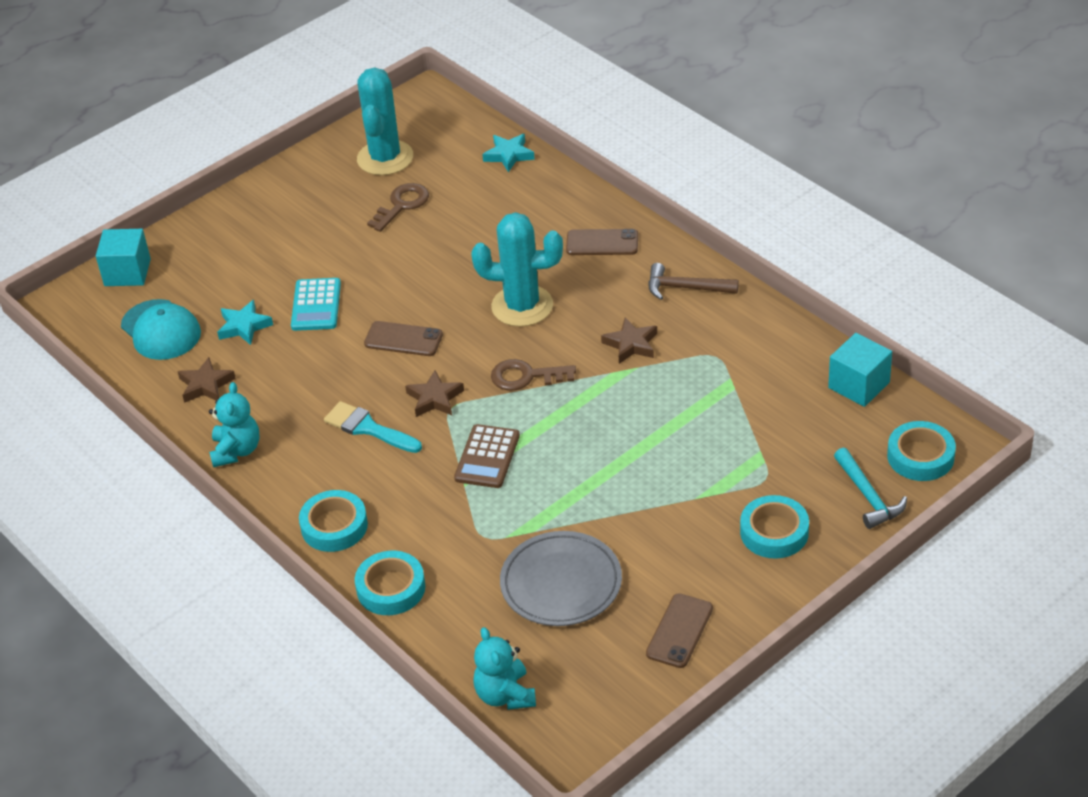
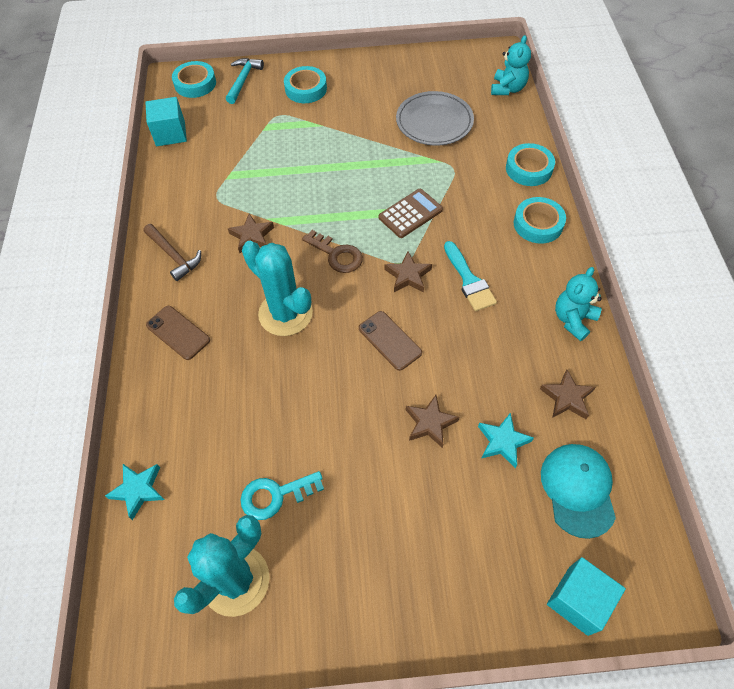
camera: 145 degrees left, 15 degrees up
turquoise calculator [291,278,341,331] -> brown star [406,395,459,448]
brown key [367,183,429,232] -> turquoise key [241,471,324,520]
brown phone [646,593,713,668] -> none

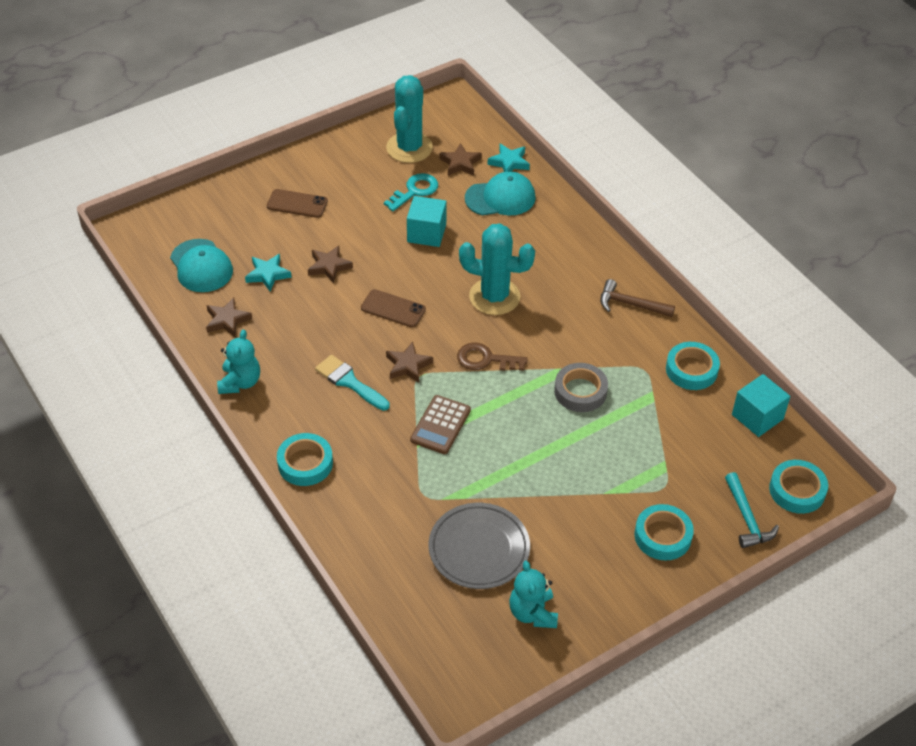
camera: 150 degrees right, 10 degrees down
brown phone [146,306,210,360] -> brown phone moved to [267,189,328,218]
brown star [228,214,274,253] -> brown star moved to [439,143,482,176]
turquoise teddy bear [491,35,531,95] -> turquoise teddy bear moved to [509,561,558,628]
turquoise tape [506,143,555,186] -> turquoise tape moved to [666,342,720,390]
turquoise cube [547,557,626,636] -> turquoise cube moved to [407,196,447,247]
none -> turquoise cap [465,171,536,216]
none -> grey tape [554,363,608,412]

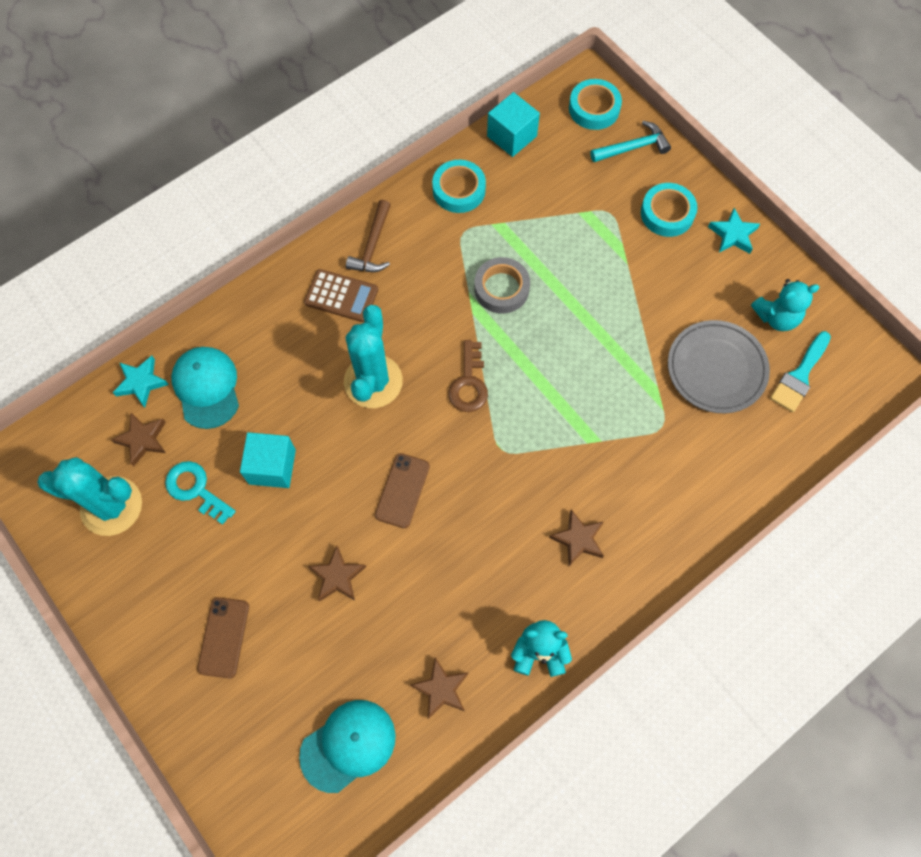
camera: 95 degrees left, 20 degrees up
turquoise star [245,254,292,291] -> turquoise star moved to [708,208,760,254]
turquoise tape [277,433,333,486] -> none
turquoise brush [315,355,390,411] -> turquoise brush moved to [770,331,831,412]
brown star [386,342,433,383] -> brown star moved to [549,509,604,566]
brown calculator [410,395,471,454] -> brown calculator moved to [304,269,378,322]

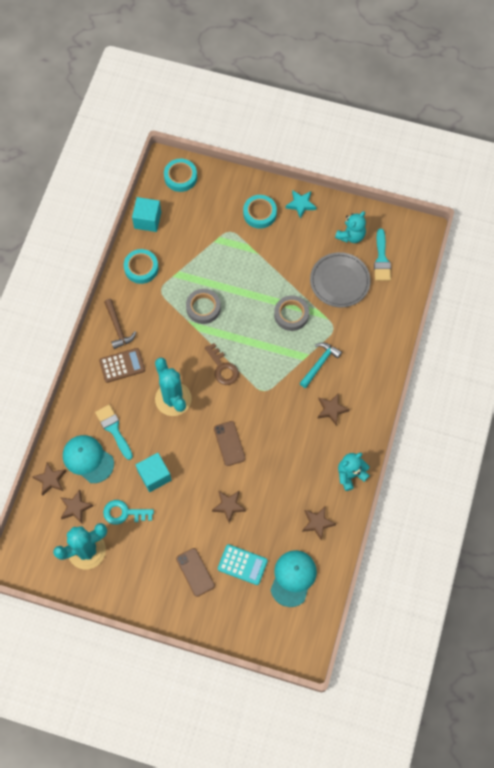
camera: 35 degrees left, 0 degrees up
turquoise star [113,356,169,407] -> brown star [32,462,66,495]
turquoise hammer [590,121,671,162] -> turquoise hammer moved to [300,342,342,388]
none -> turquoise brush [95,405,133,460]
none -> turquoise calculator [218,544,268,585]
none -> grey tape [274,295,309,331]

